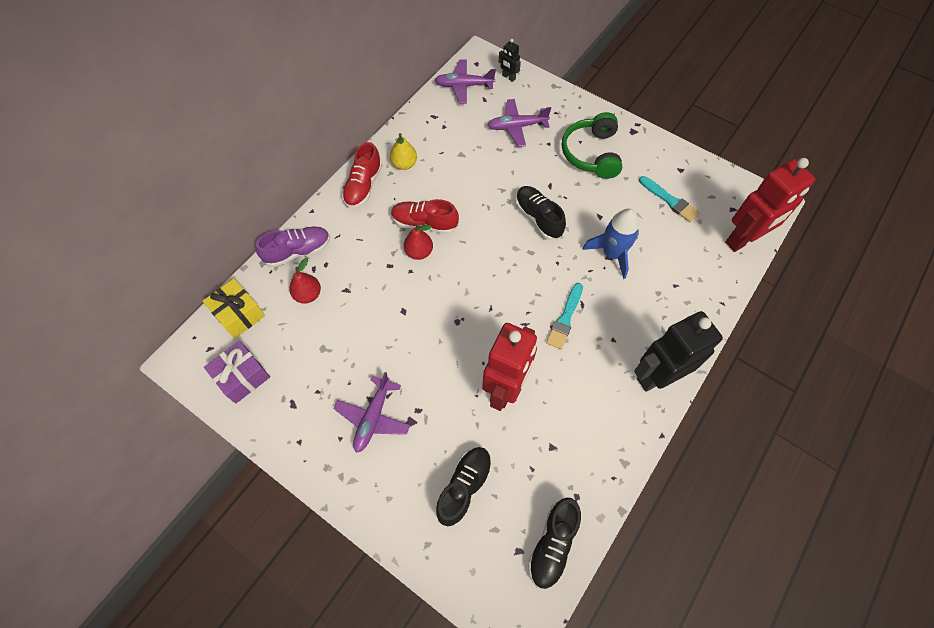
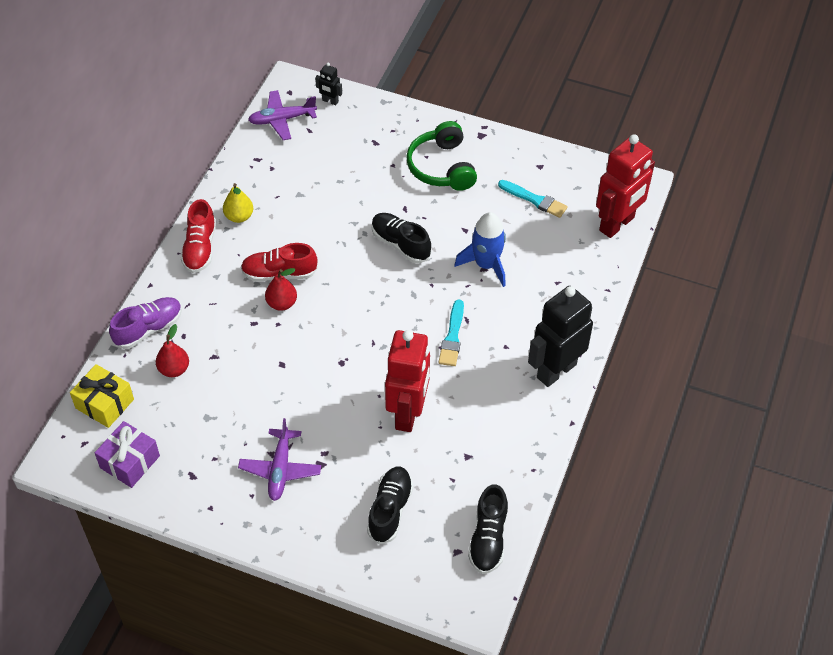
camera: 15 degrees left, 10 degrees down
purple plane [487,99,551,147] -> none

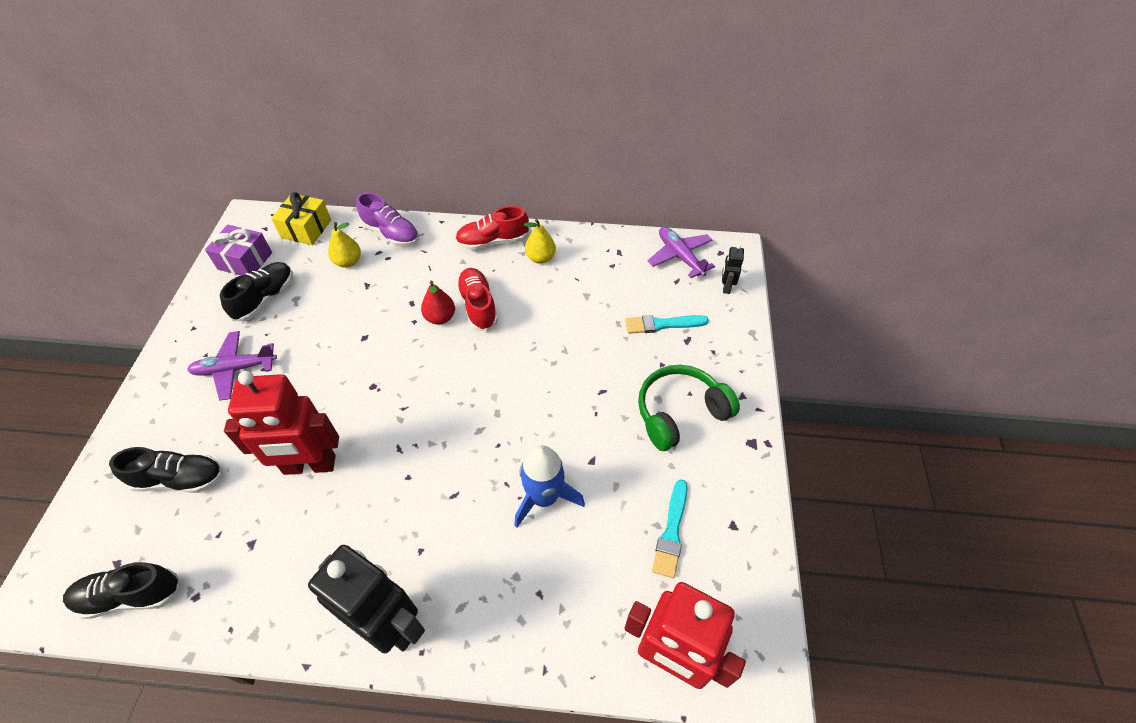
camera: 75 degrees right, 0 degrees up
red pear [156,324,189,377] -> yellow pear [328,222,361,268]
black shoe [372,213,431,263] -> black shoe moved to [220,262,293,321]
turquoise brush [439,299,464,366] -> turquoise brush moved to [625,315,709,334]

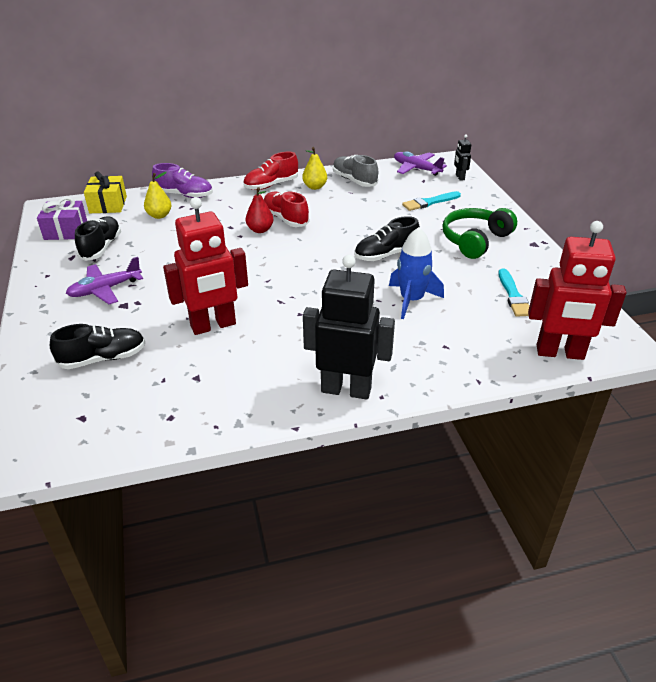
camera: 20 degrees left, 15 degrees down
black shoe [63,562,181,619] -> black shoe moved to [355,216,420,261]
none -> grey shoe [333,155,378,187]

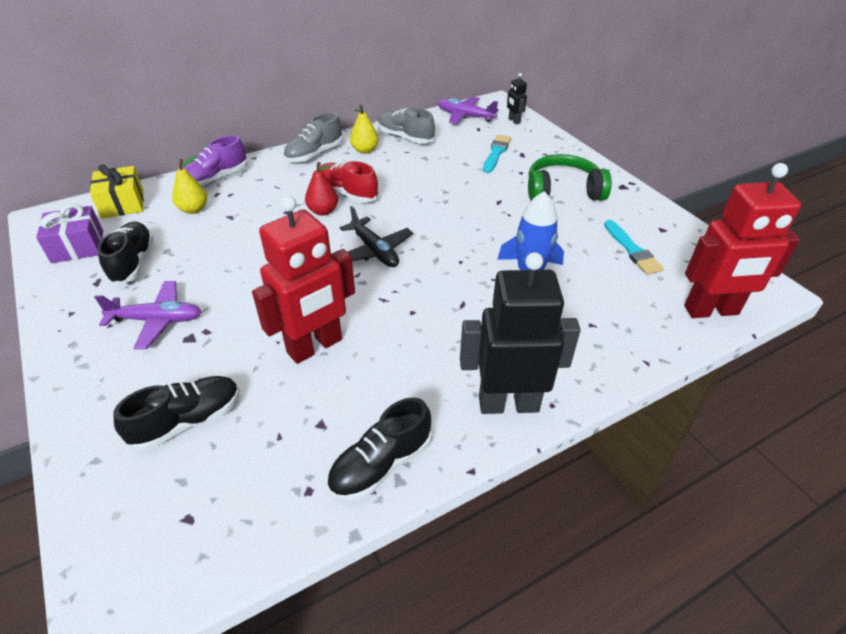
camera: 15 degrees left, 5 degrees up
purple plane [66,257,143,304] -> purple plane turned 135 degrees counterclockwise [94,281,201,349]
purple shoe [152,163,212,198] -> purple shoe turned 135 degrees clockwise [183,135,247,187]
red shoe [243,152,298,190] -> grey shoe [283,113,343,163]
black shoe [355,216,420,261] -> black shoe moved to [327,398,432,501]
turquoise brush [402,191,461,211] -> turquoise brush turned 150 degrees clockwise [483,135,511,173]
green headphones [443,208,517,259] -> green headphones turned 60 degrees clockwise [528,154,612,201]
none -> black plane [340,206,413,267]

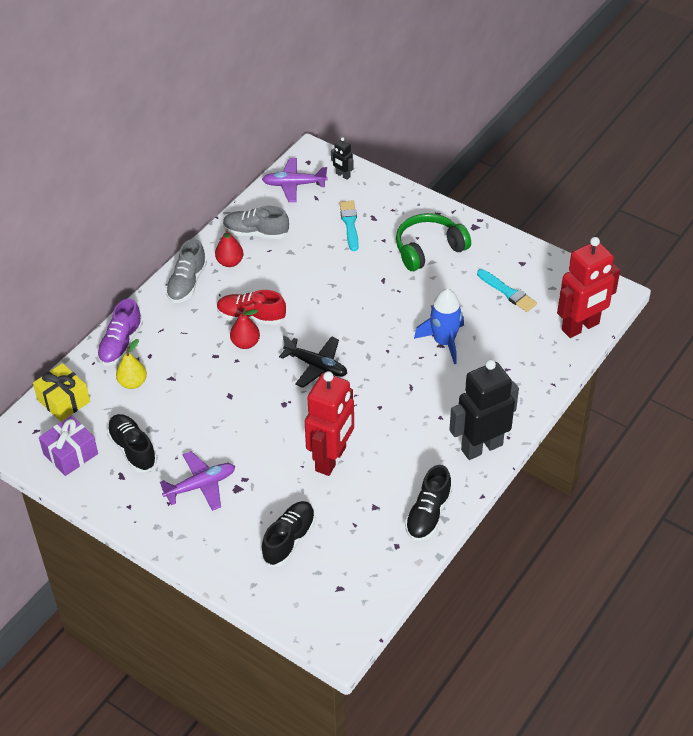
camera: 25 degrees left, 5 degrees up
yellow pear [350,104,379,154] -> red pear [215,228,244,267]

